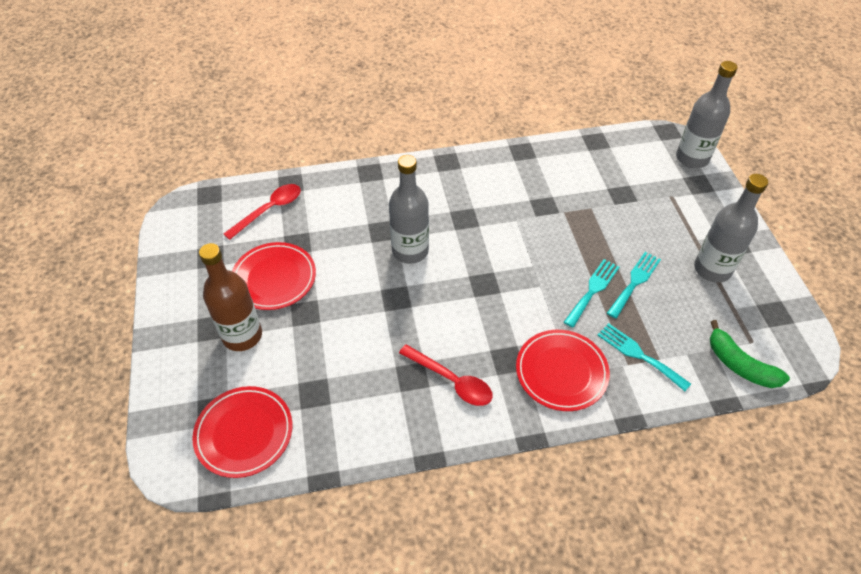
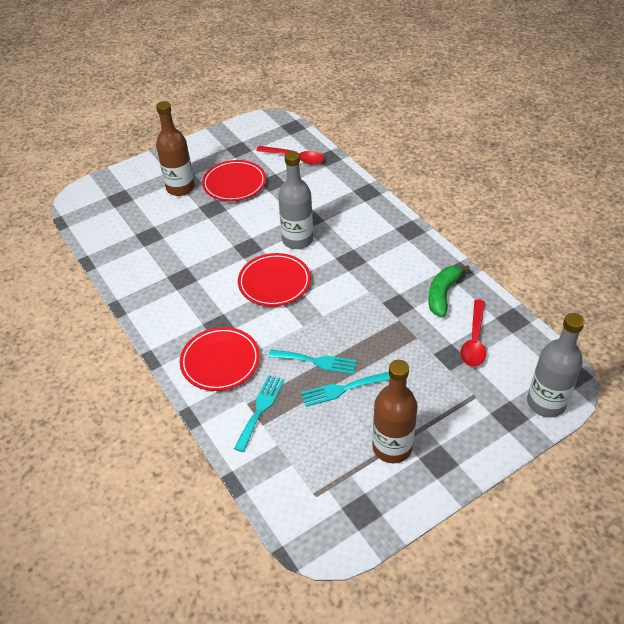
camera: 70 degrees right, 5 degrees down
red plate [192,386,292,478] -> red plate moved to [238,253,311,307]
red spoon [399,344,493,406] -> red spoon moved to [461,299,486,367]
turquoise fork [607,252,661,319] -> turquoise fork turned 150 degrees clockwise [301,372,390,407]
grey bottle [694,174,768,283] -> brown bottle [372,360,418,463]
green banana [710,320,790,388] -> green banana moved to [428,265,470,317]

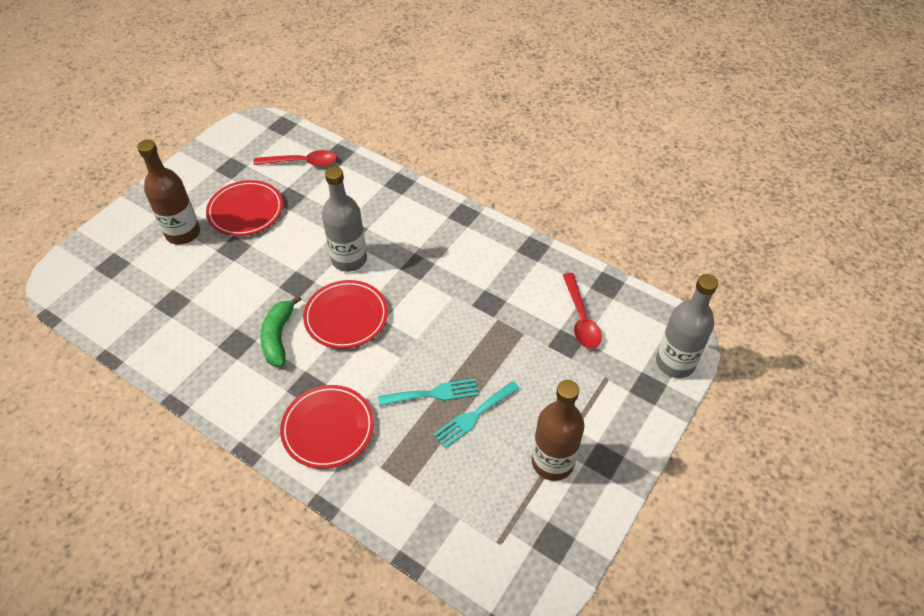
camera: 25 degrees left, 5 degrees up
turquoise fork [234,375,284,452] -> none
green banana [428,265,470,317] -> green banana moved to [260,295,301,367]

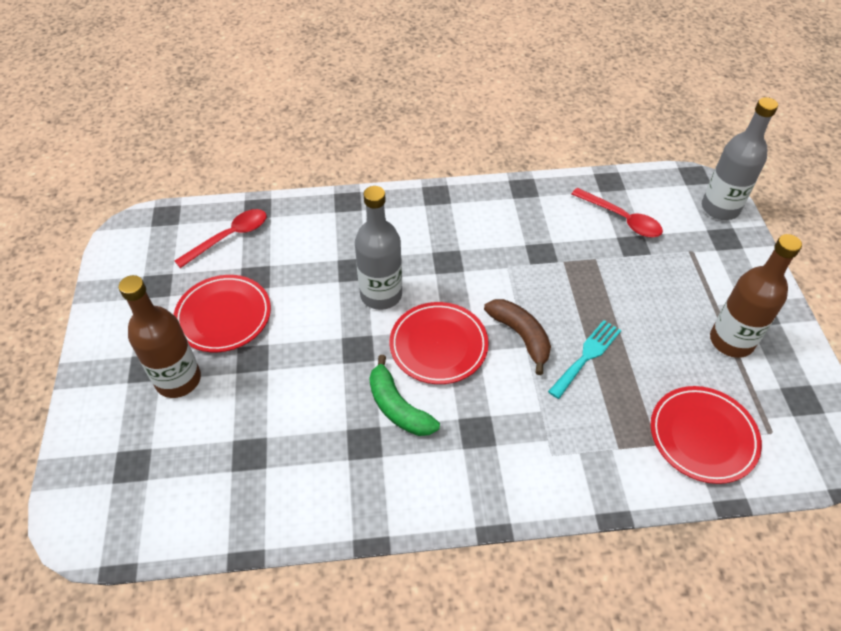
camera: 40 degrees left, 0 degrees up
red plate [280,385,374,469] -> red plate moved to [651,386,762,484]
turquoise fork [433,381,520,449] -> none
none -> brown banana [484,299,551,375]

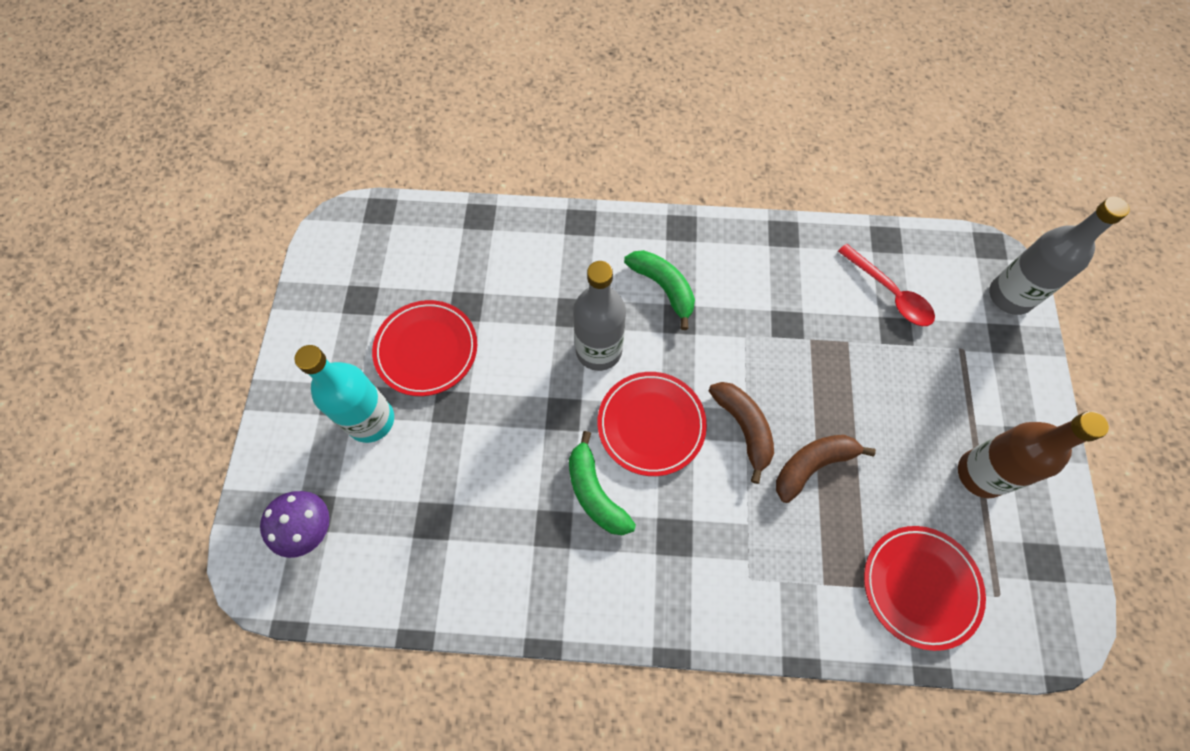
camera: 10 degrees right, 15 degrees up
brown bottle [119,275,201,398] -> turquoise bottle [294,345,394,443]
red spoon [175,209,267,268] -> none
turquoise fork [548,320,621,399] -> brown banana [776,435,876,503]
none -> purple mushroom [260,491,329,558]
none -> green banana [624,250,695,330]

